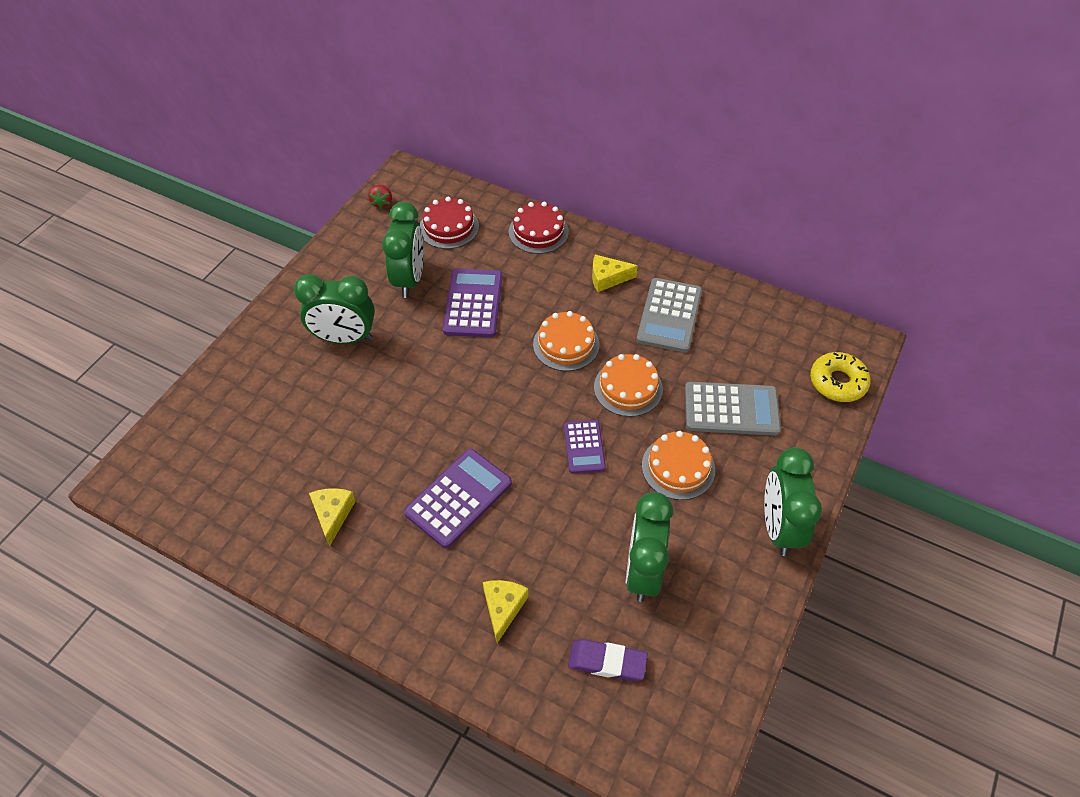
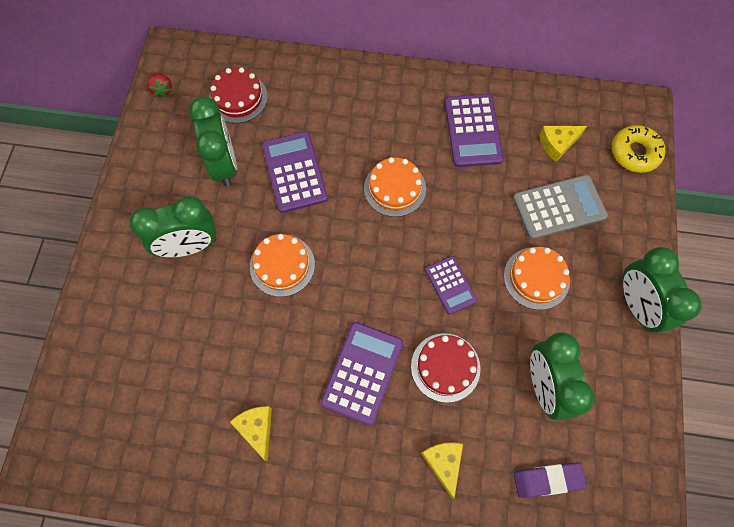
camera: 20 degrees left, 15 degrees up
red cake [509,202,569,254] -> red cake moved to [411,333,480,403]
yellow cheese [592,255,638,292] -> yellow cheese moved to [539,126,587,162]
orange cake [594,354,663,417] -> orange cake moved to [250,234,315,297]
grey calculator [636,278,702,353] -> purple calculator [445,94,504,167]

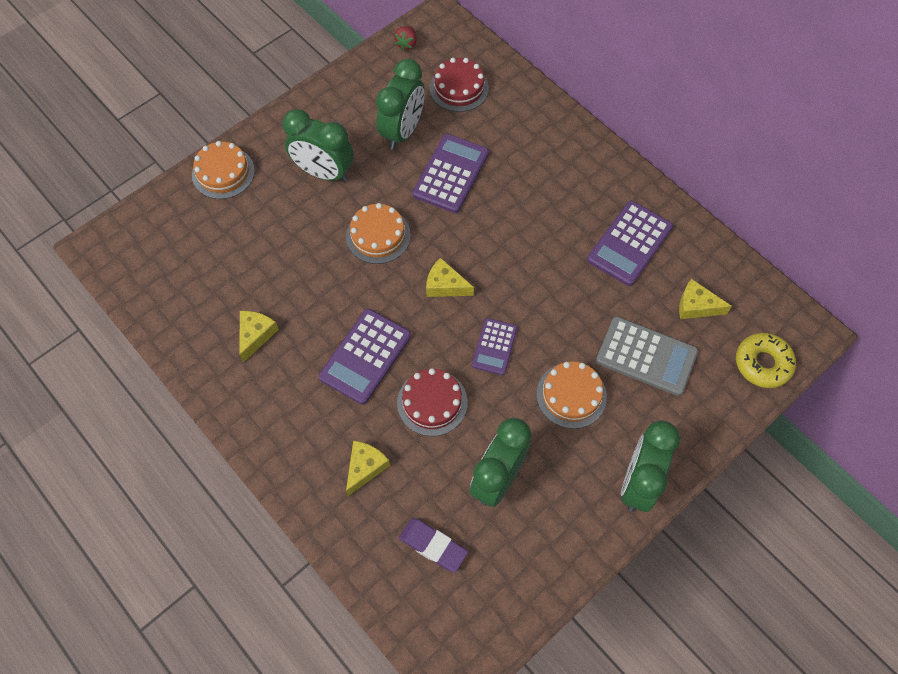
camera: 40 degrees right, 5 degrees down
purple calculator [320,322,403,426] -> purple calculator turned 150 degrees clockwise [319,309,411,405]
orange cake [364,157,426,217] -> orange cake moved to [192,141,255,199]
none -> yellow cheese [426,258,474,297]

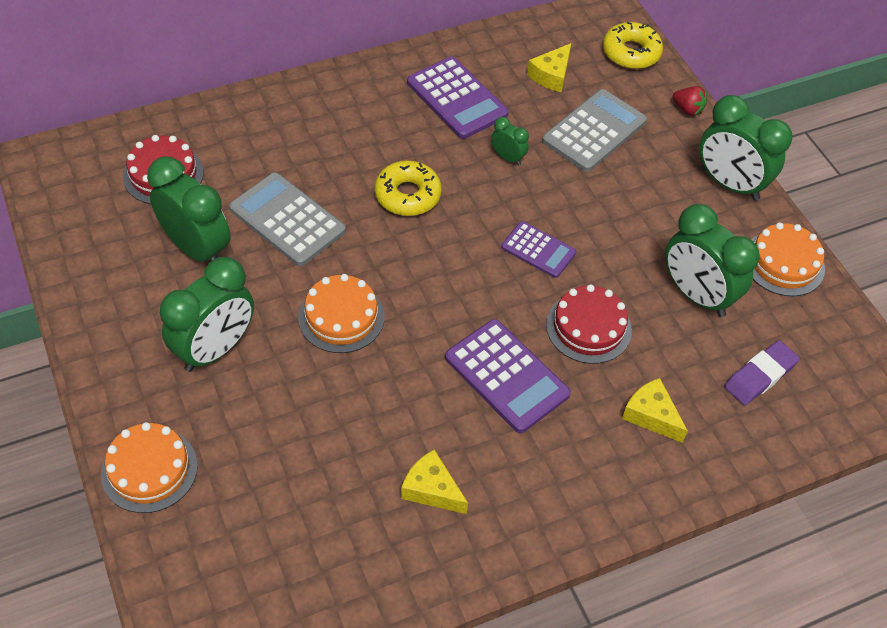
camera: 75 degrees left, 10 degrees down
red strawberry [394,26,417,51] -> red strawberry moved to [673,86,707,116]
purple calculator [412,134,489,213] -> grey calculator [229,172,346,266]
yellow cheese [426,258,474,297] -> none
orange cake [536,361,607,429] -> orange cake moved to [751,222,825,296]
none -> yellow donut [374,161,442,216]
none -> green clock [491,117,529,165]

